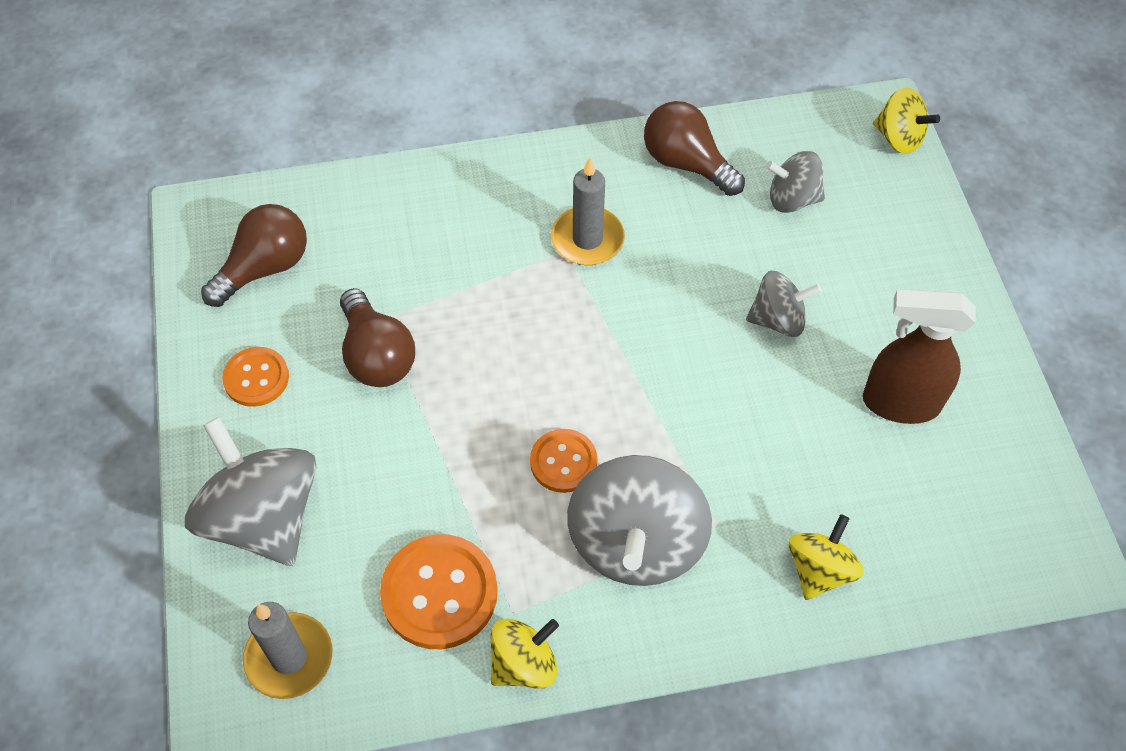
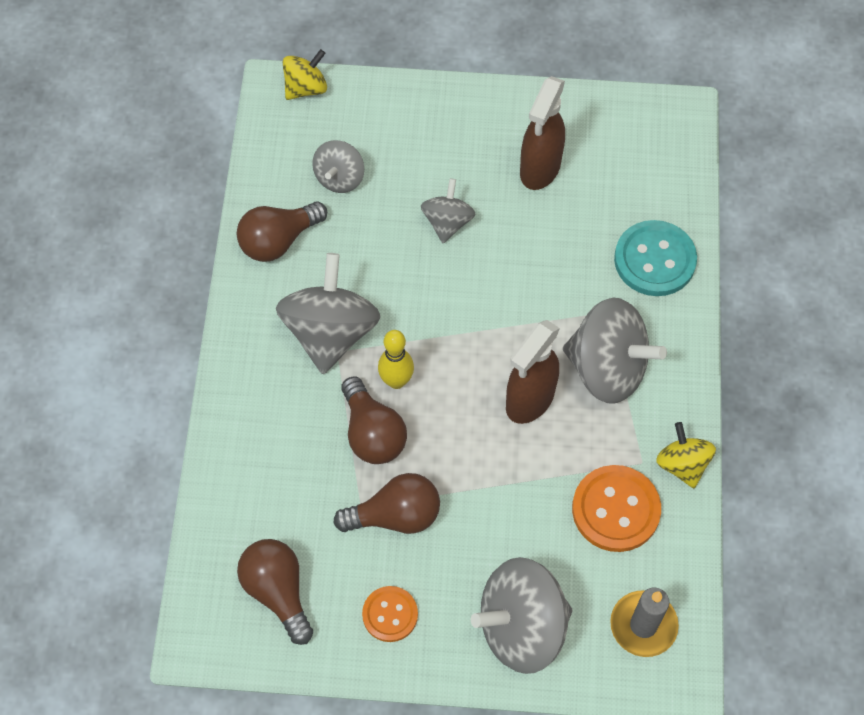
camera: 75 degrees left, 5 degrees up
orange button [530,429,597,493] -> brown spray bottle [506,320,560,424]
grey candle [551,158,625,265] -> grey spinning top [276,253,380,374]
yellow spinning top [789,514,864,600] -> turquoise button [614,220,697,296]
none -> brown light bulb [341,376,407,464]
none -> yellow bowling pin [378,330,414,389]

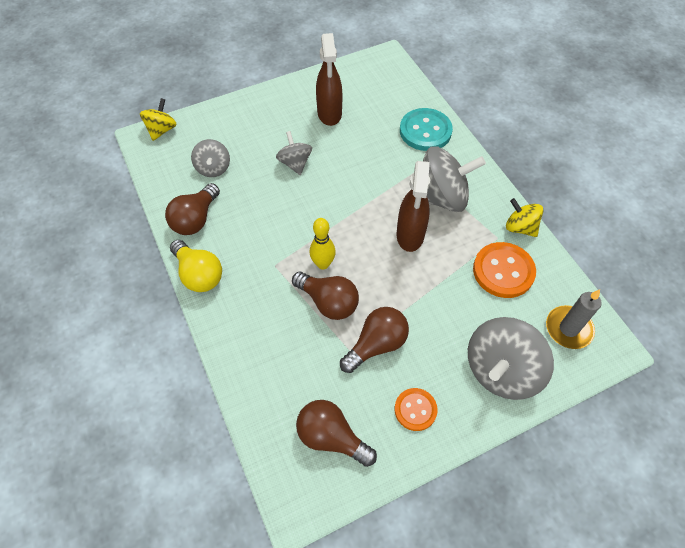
camera: 30 degrees left, 5 degrees down
grey spinning top [276,253,380,374] -> none
none -> yellow light bulb [170,240,222,292]

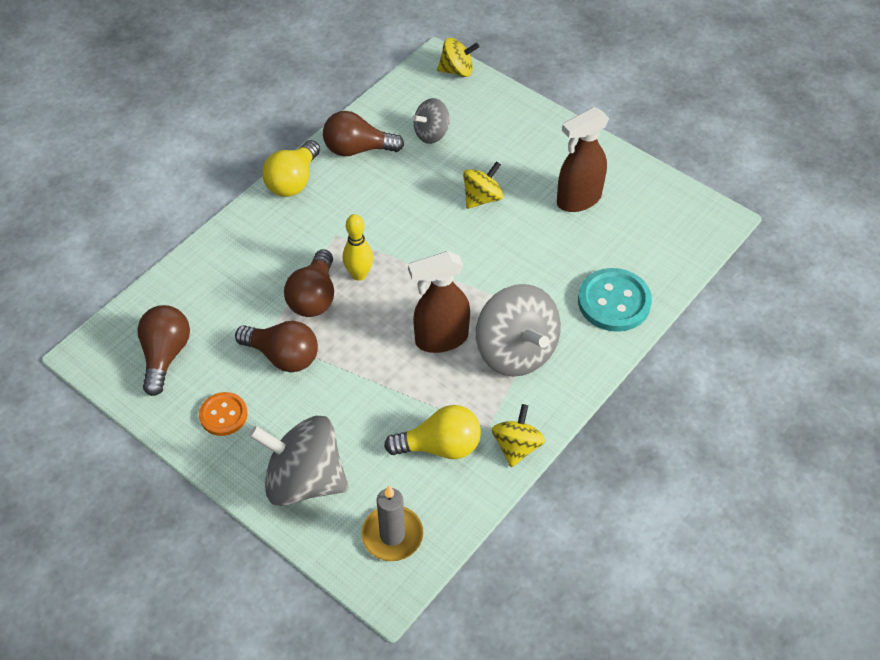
camera: 65 degrees right, 5 degrees down
grey spinning top [276,131,312,175] -> yellow spinning top [463,161,503,209]
orange button [473,242,536,298] -> yellow light bulb [384,405,481,459]

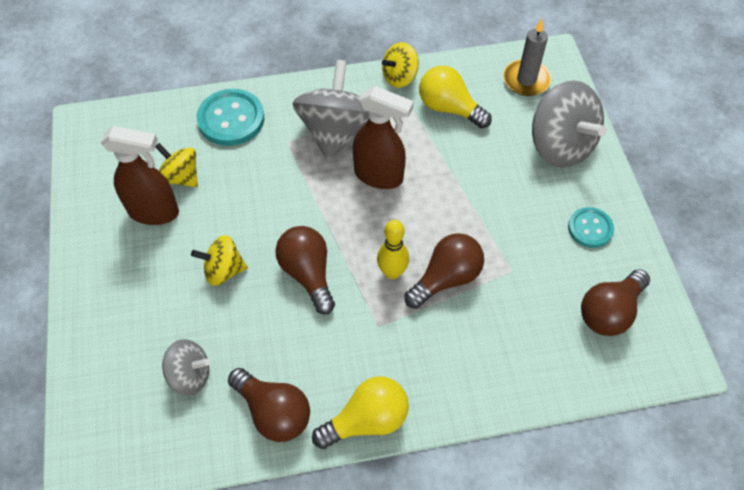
camera: 140 degrees left, 5 degrees up
orange button [199,392,248,436] -> turquoise button [568,207,614,248]
brown light bulb [235,321,318,372] -> brown light bulb moved to [275,226,335,314]
yellow spinning top [437,38,479,77] -> yellow spinning top moved to [155,143,198,187]

